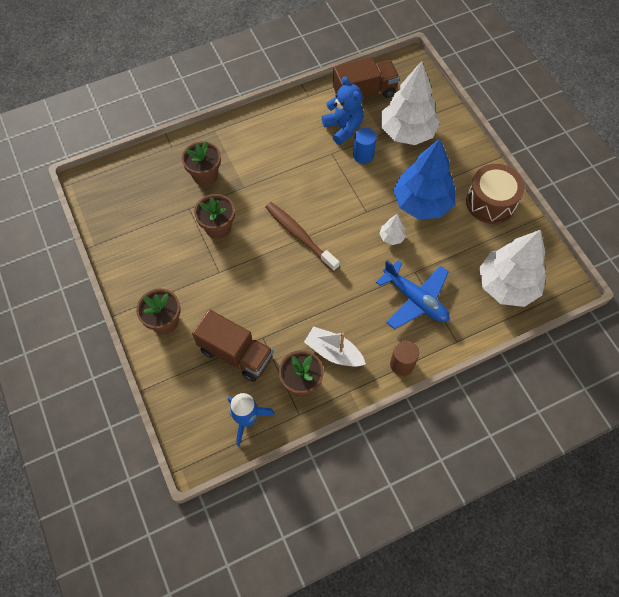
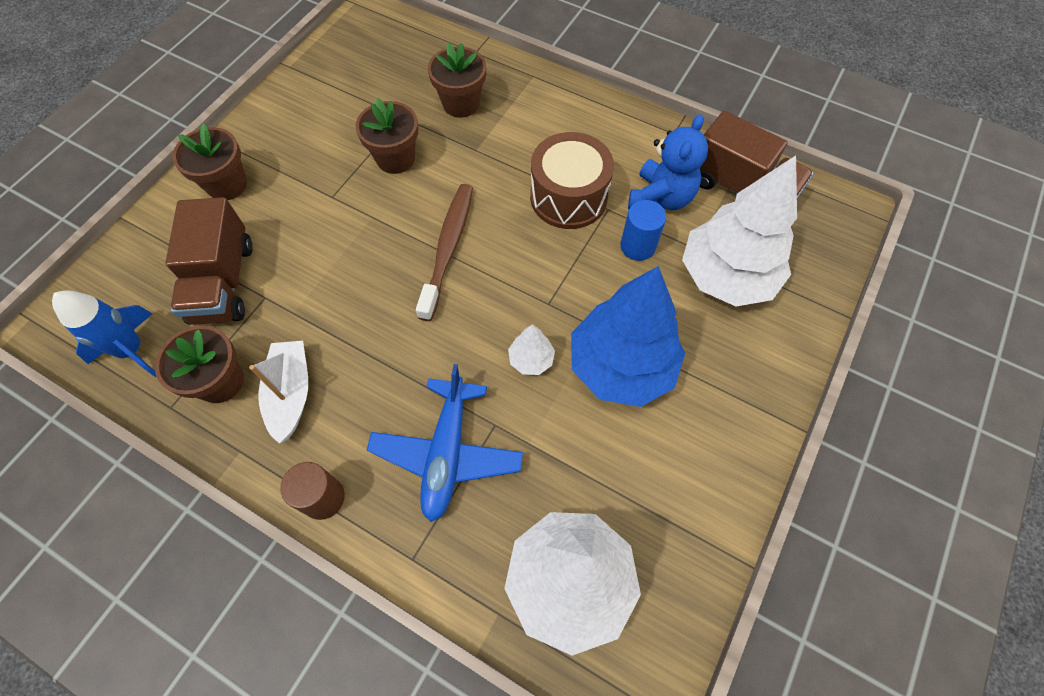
camera: 55 degrees right, 0 degrees up
brown drum [466,164,525,224] -> brown drum moved to [530,132,614,229]

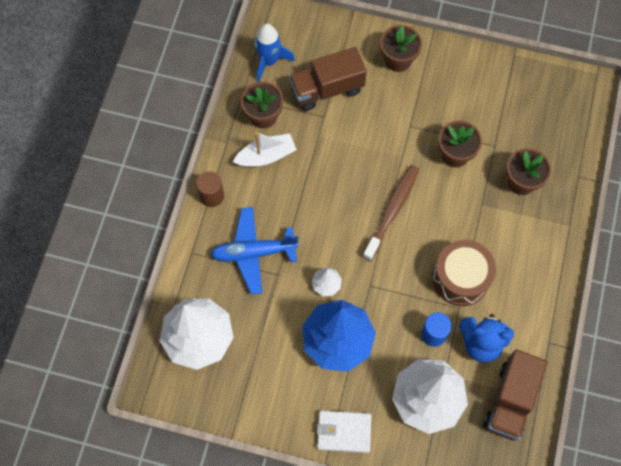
camera: 75 degrees right, 5 degrees up
brown toothbrush [416,184,473,321] -> brown toothbrush turned 60 degrees counterclockwise [363,165,419,261]
none -> white wallet [317,410,372,453]

